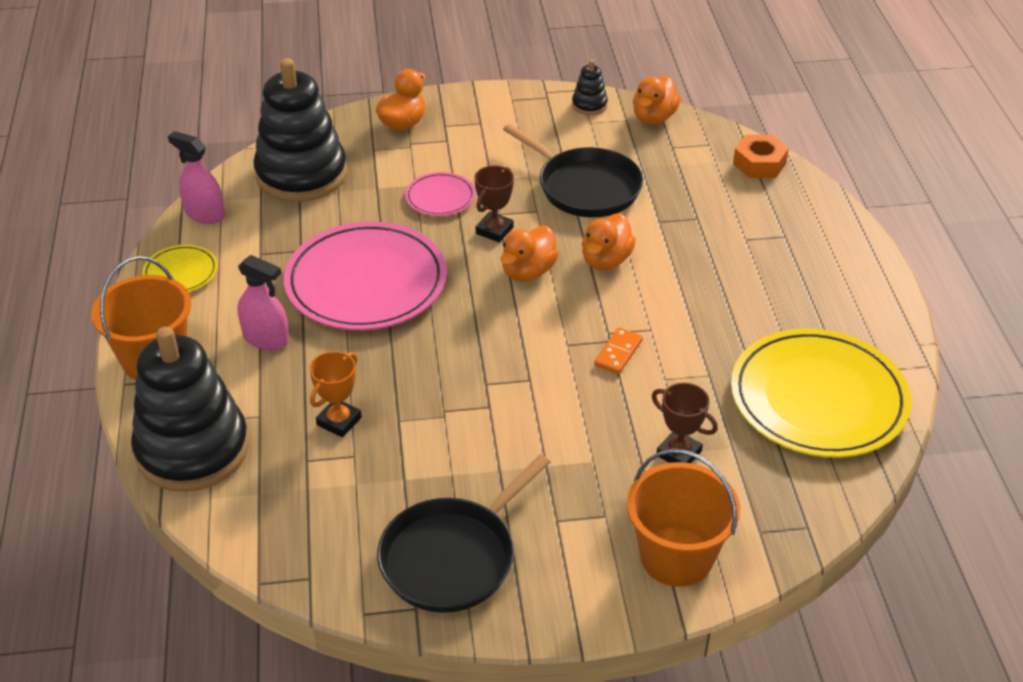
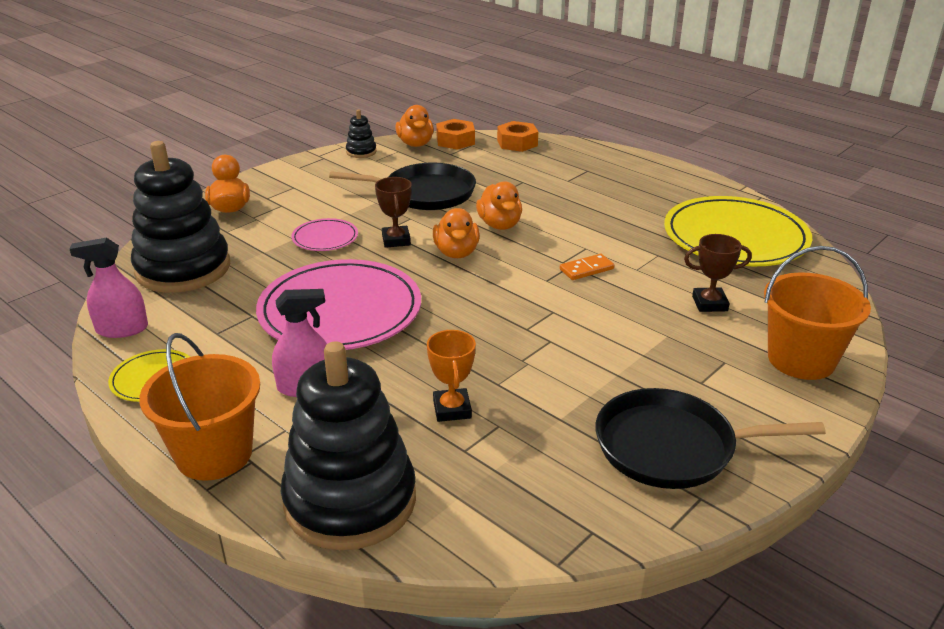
camera: 40 degrees left, 10 degrees down
black pan [377,454,550,613] -> black pan turned 90 degrees clockwise [595,388,826,489]
orange domino [594,327,643,374] -> orange domino turned 75 degrees clockwise [560,254,614,280]
none -> orange nut [436,119,475,150]

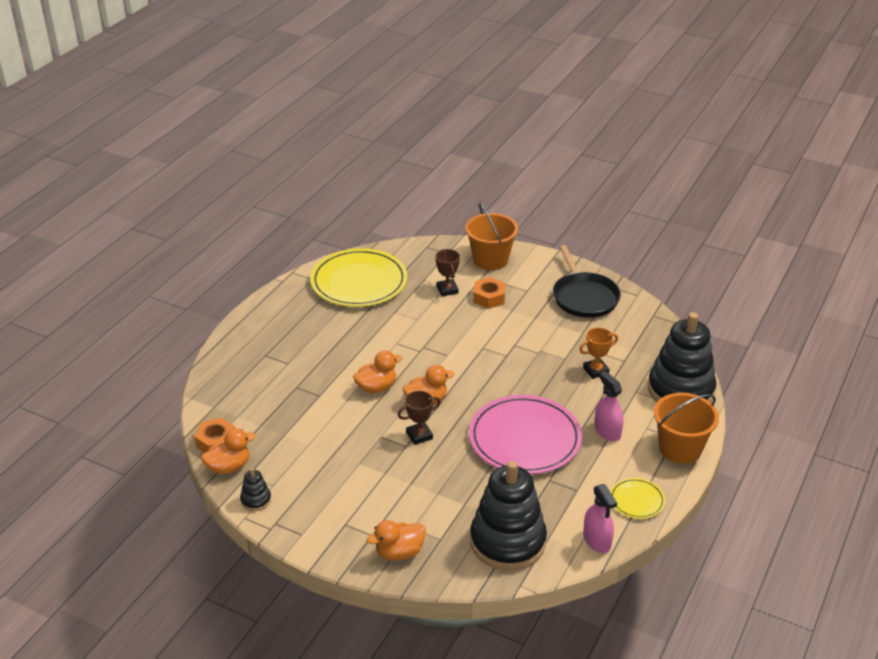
camera: 105 degrees left, 5 degrees up
pink plate [291,218,358,251] -> none
black pan [329,163,476,210] -> none
orange nut [497,121,538,152] -> orange nut moved to [473,277,506,309]
orange domino [560,254,614,280] -> none

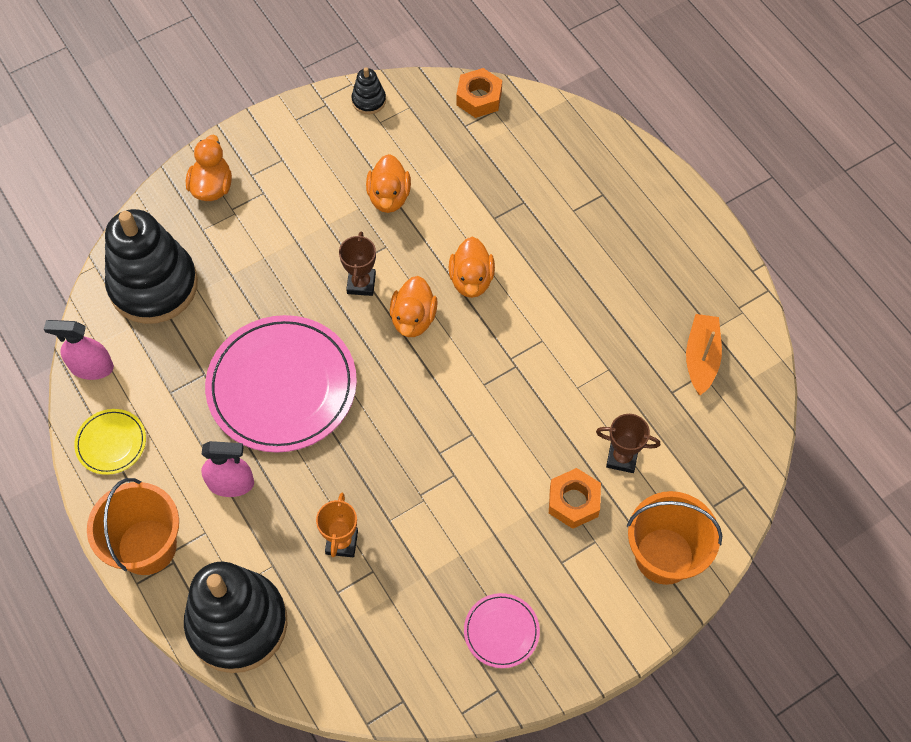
camera: 120 degrees right, 25 degrees up
orange duck [201,428,256,474] -> orange duck moved to [366,154,411,213]
yellow plate [310,248,407,307] -> orange boat [686,314,722,395]
black pan [553,245,621,318] -> pink plate [464,593,540,668]

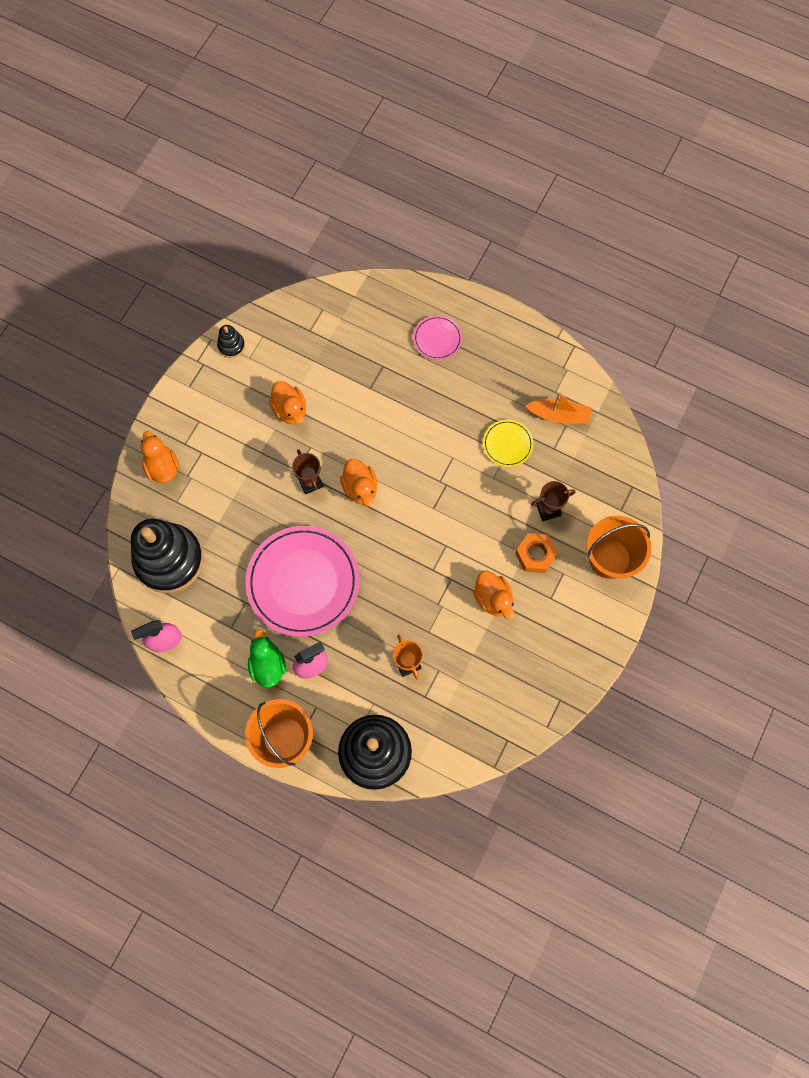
camera: 30 degrees left, 10 degrees up
yellow plate [74,409,146,475] -> yellow plate moved to [483,420,533,467]
orange duck [449,237,495,298] -> orange duck moved to [473,571,514,620]
orange nut [456,68,502,118] -> none
pink plate [464,593,540,668] -> pink plate moved to [413,315,462,360]
orange boat [686,314,722,395] -> orange boat turned 120 degrees clockwise [526,392,591,424]
none -> green duck [248,629,286,688]

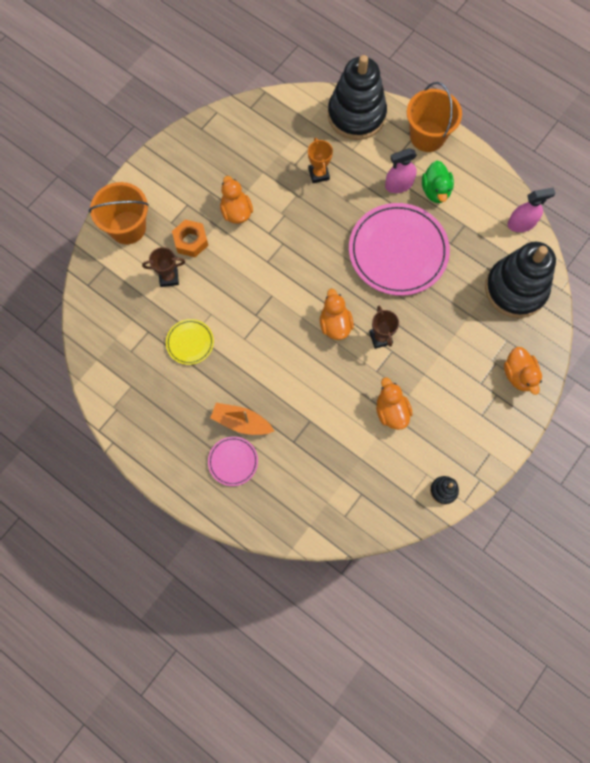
camera: 170 degrees left, 0 degrees up
orange boat [526,392,591,424] -> orange boat moved to [210,403,274,435]

